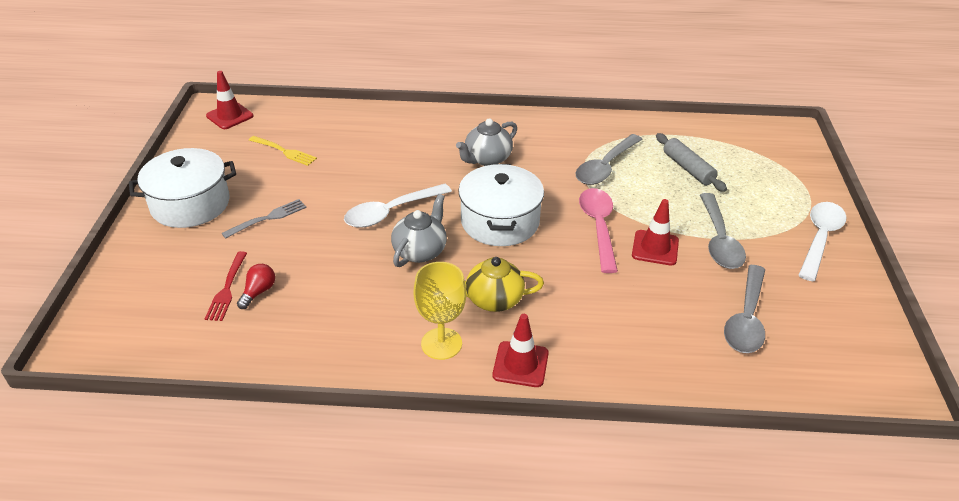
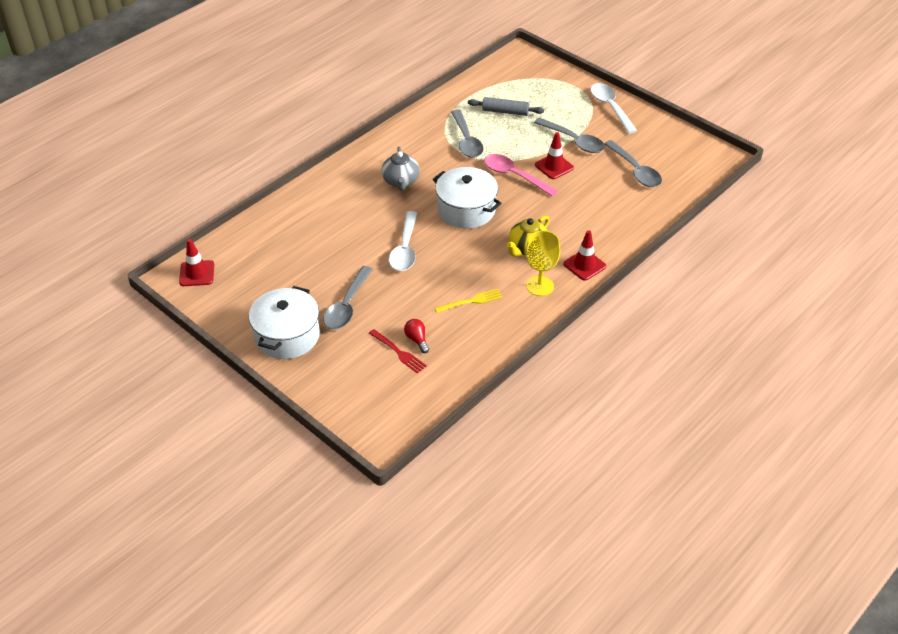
camera: 50 degrees left, 5 degrees up
grey fork [222,199,307,239] -> grey spoon [323,266,373,330]
yellow fork [249,136,317,166] -> yellow fork moved to [435,289,503,313]
grey teapot [391,194,447,267] -> none

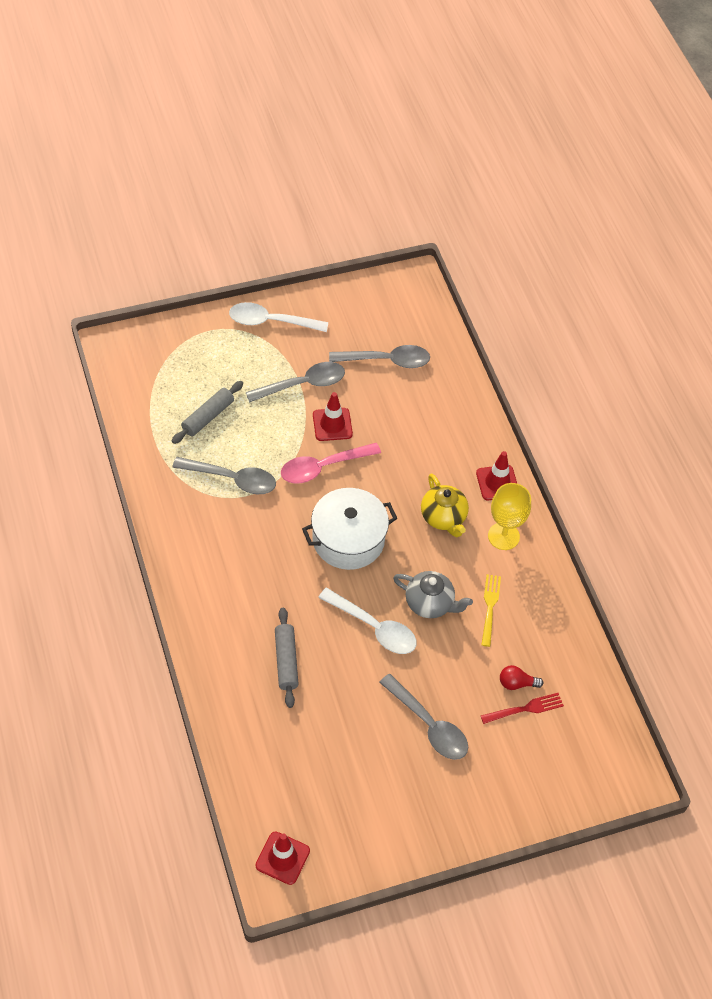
camera: 65 degrees left, 10 degrees up
white pot [249,286,320,359] -> none
grey teapot [381,146,420,191] -> grey teapot moved to [393,571,473,618]
none -> grey rolling pin [275,608,299,708]

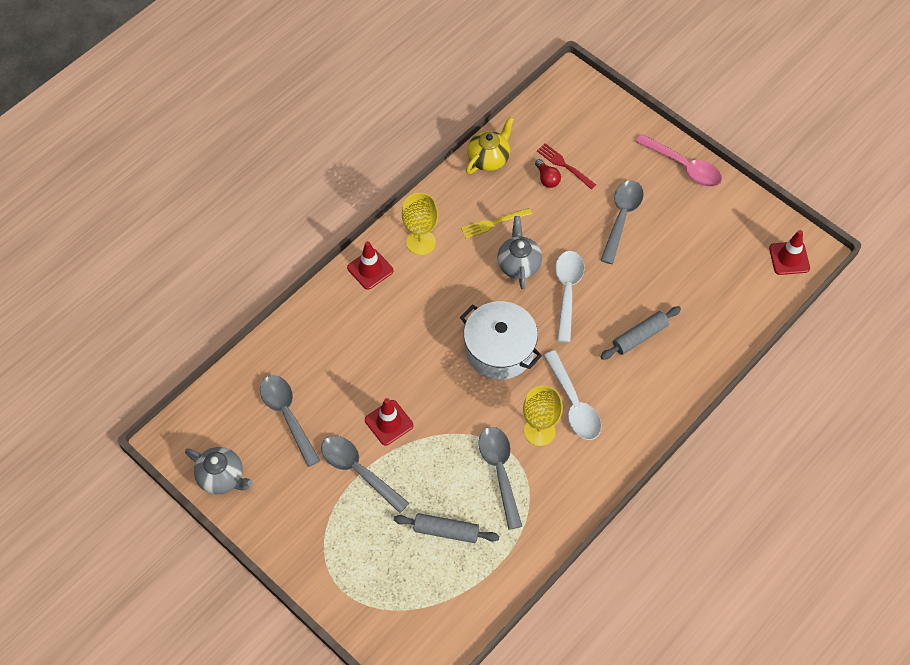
camera: 115 degrees left, 5 degrees up
white spoon [229,302,328,332] -> white spoon moved to [544,350,601,440]
pink spoon [281,443,381,483] -> pink spoon moved to [636,134,722,187]
yellow teapot [421,473,469,537] -> yellow teapot moved to [466,117,514,174]
none -> grey teapot [185,447,252,494]
none -> yellow goblet [523,386,563,446]

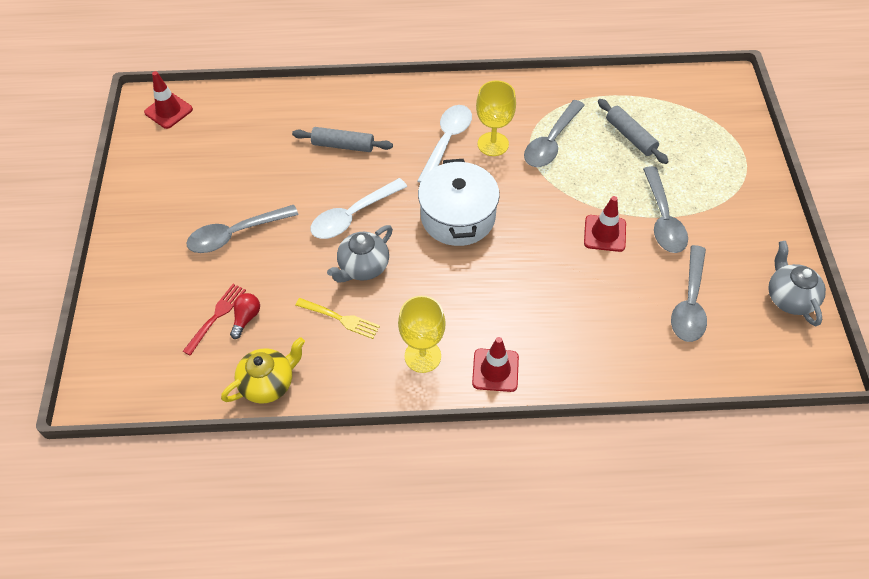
camera: 135 degrees left, 5 degrees down
yellow teapot [466,117,514,174] -> yellow teapot turned 150 degrees clockwise [221,337,305,404]
red fork [537,143,596,189] -> red fork turned 150 degrees counterclockwise [183,284,246,356]
pink spoon [636,134,722,187] -> none

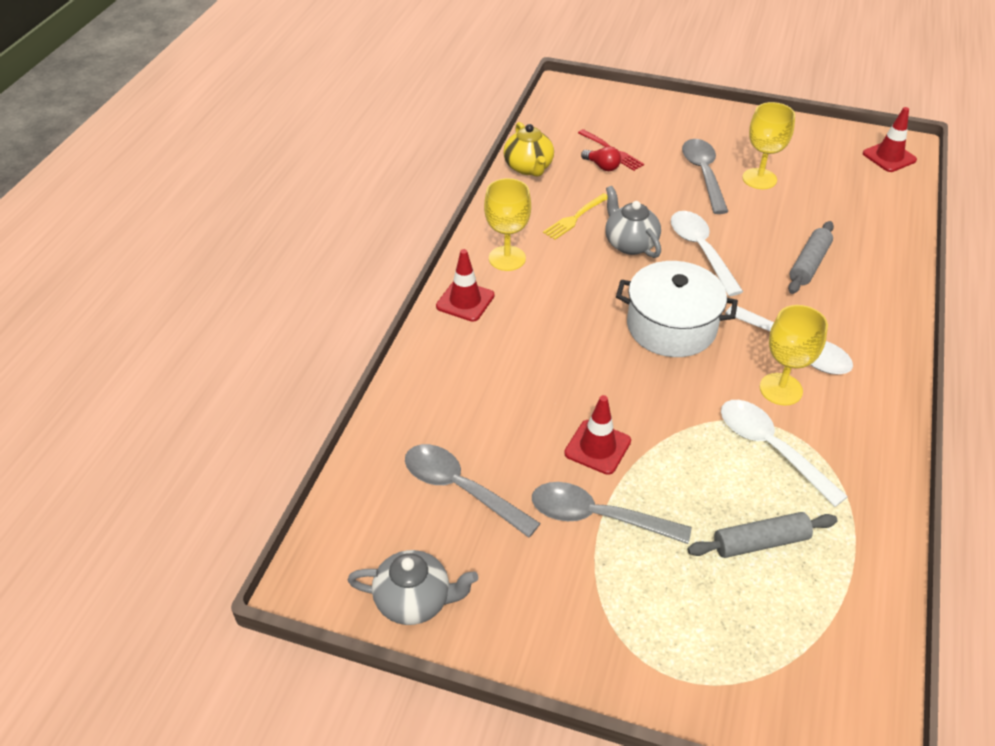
camera: 110 degrees right, 10 degrees down
grey spoon [524,100,585,167] -> white spoon [721,400,848,507]
none -> yellow goblet [742,102,795,189]

